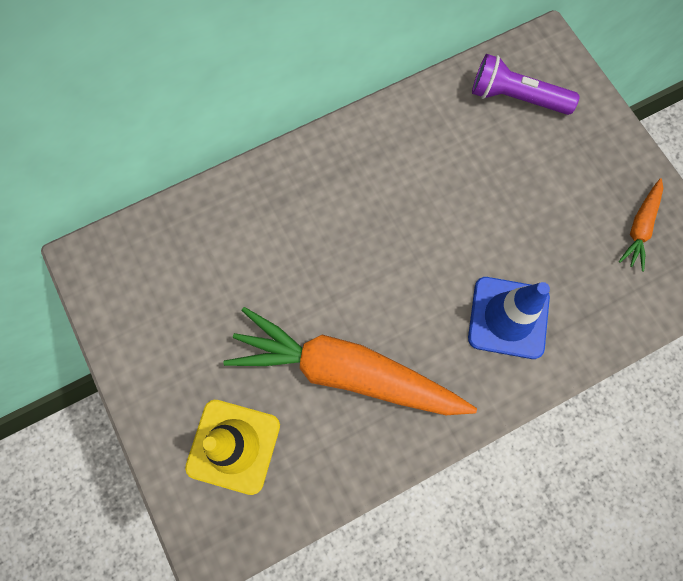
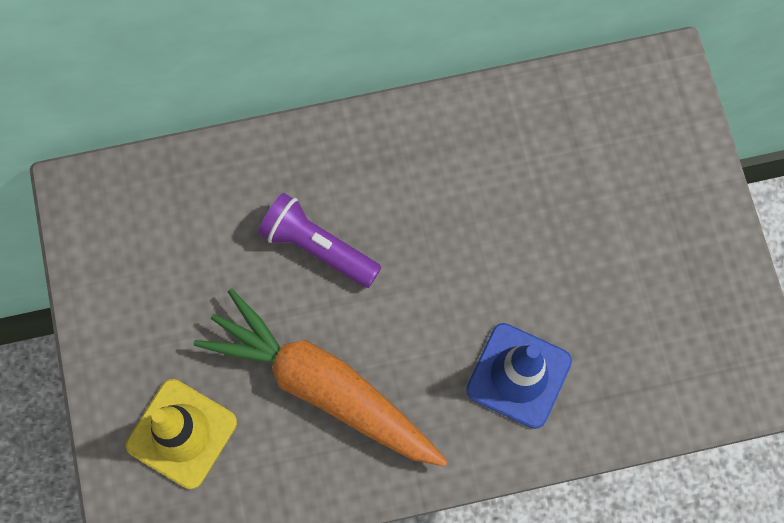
camera: 15 degrees right, 0 degrees up
purple flashlight [472,54,580,115] -> purple flashlight moved to [258,193,381,288]
orange carrot [619,178,663,271] -> none

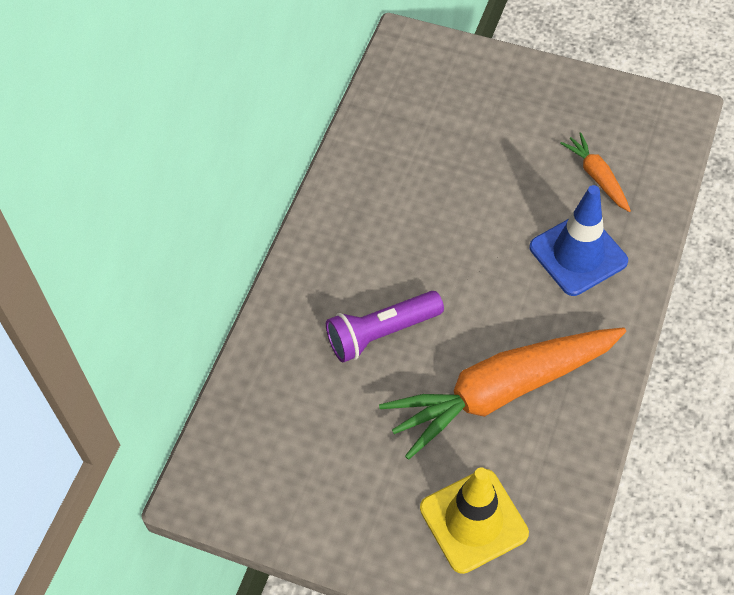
camera: 55 degrees left, 15 degrees down
none -> orange carrot [560,132,631,212]

